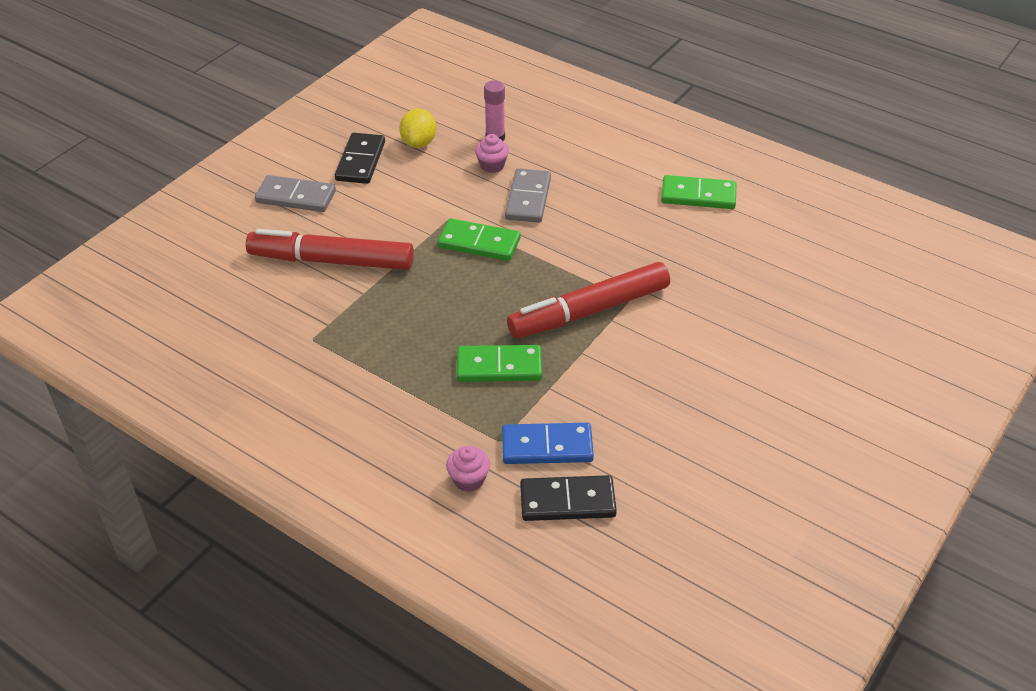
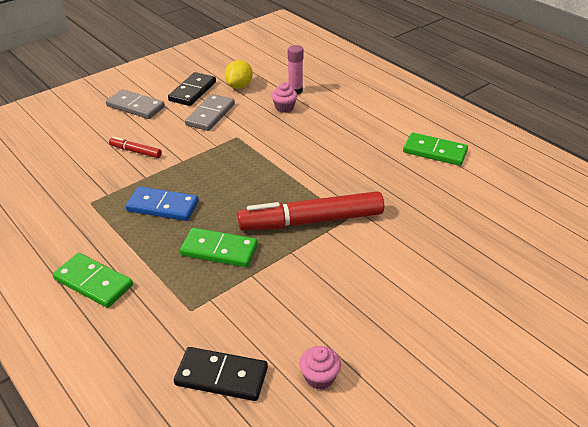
camera: 15 degrees right, 5 degrees down
red marker [246,229,414,270] -> red marker [109,137,162,158], size x0.45
green domino [438,218,521,261] -> green domino moved to [53,253,133,308]
pink cupcake [446,446,490,492] -> pink cupcake moved to [299,346,341,390]
blue domino [502,423,594,464] -> blue domino moved to [125,186,199,221]
grey domino [505,168,551,223] -> grey domino moved to [185,94,235,131]

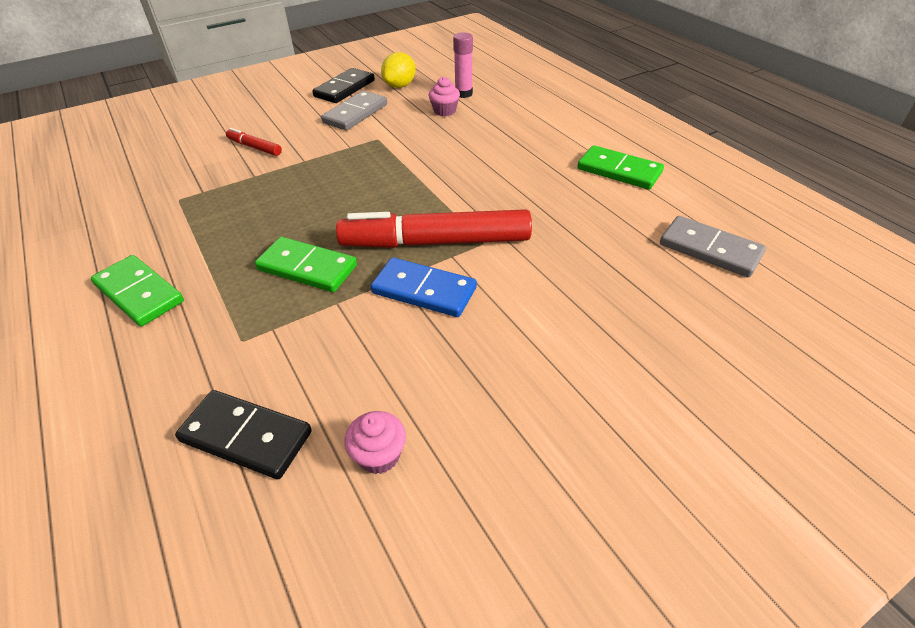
camera: 10 degrees right, 5 degrees up
grey domino [106,89,165,119] -> grey domino moved to [660,216,766,277]
blue domino [125,186,199,221] -> blue domino moved to [371,258,477,317]

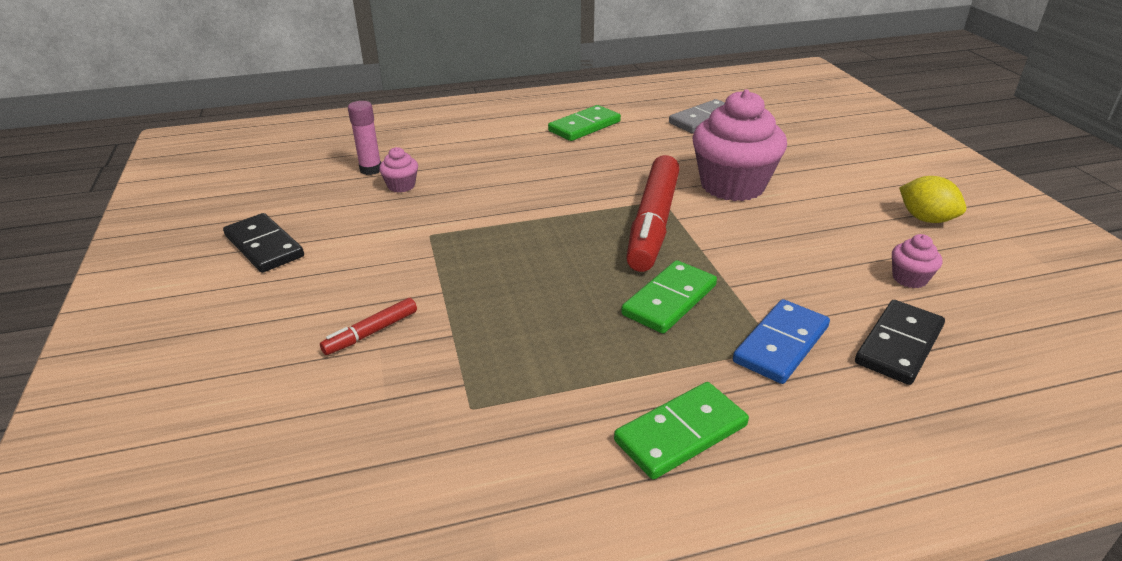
camera: 75 degrees left, 10 degrees down
grey domino [321,91,387,131] -> none
blue domino [371,258,477,317] -> blue domino moved to [733,299,830,384]
yellow lemon [381,52,416,88] -> yellow lemon moved to [899,176,966,223]
none -> pink cupcake [692,89,787,201]

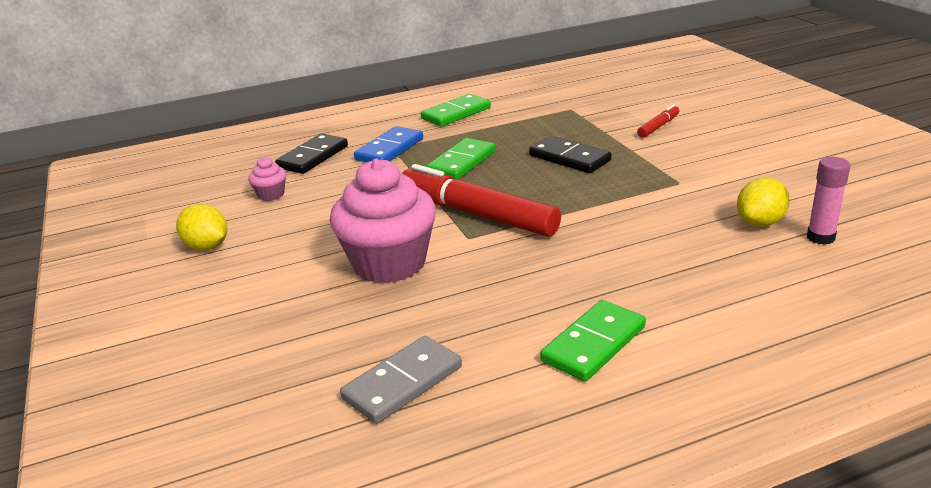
camera: 175 degrees right, 5 degrees down
black domino [223,213,304,273] -> black domino moved to [529,136,612,173]
pink cupcake [379,147,418,193] -> yellow lemon [737,178,790,227]
red marker [626,155,680,272] -> red marker turned 60 degrees counterclockwise [402,164,561,237]

